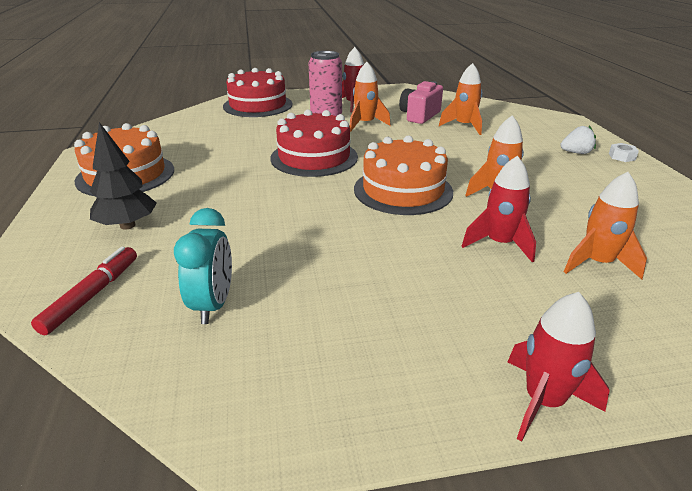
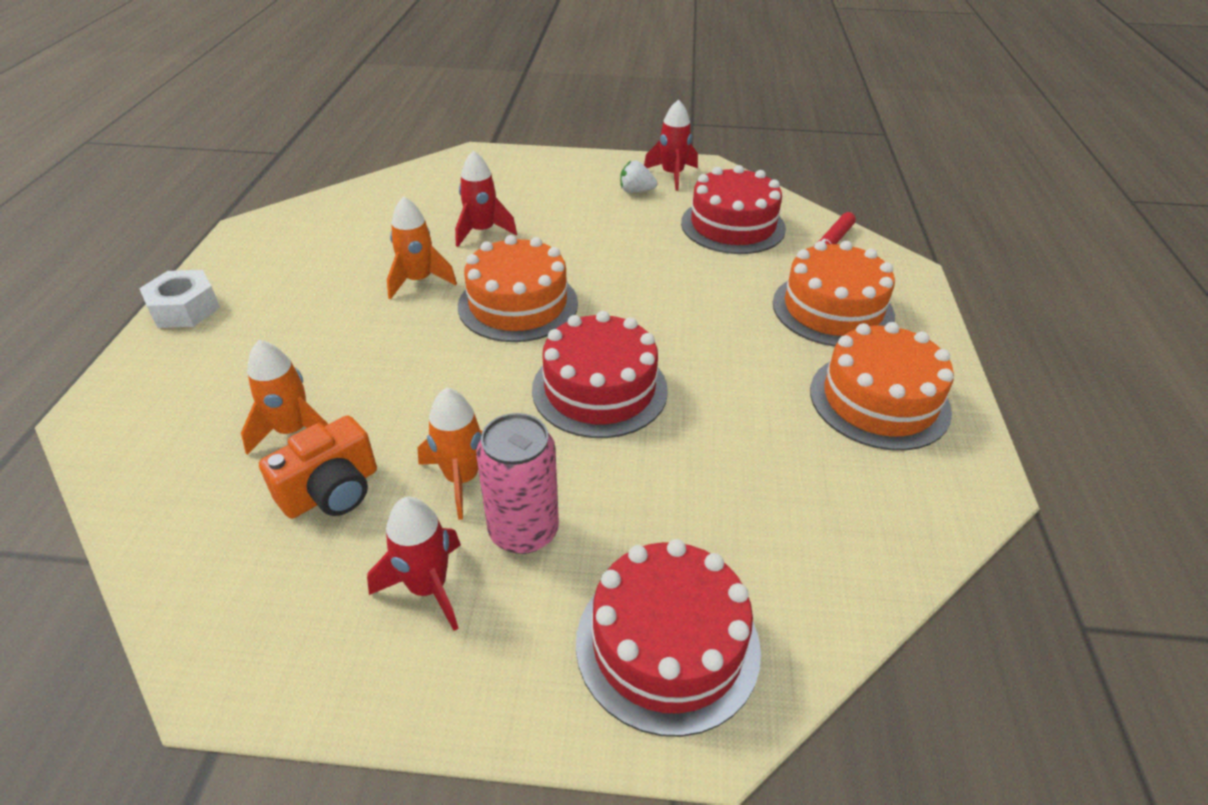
camera: 165 degrees left, 10 degrees up
black tree [90,122,157,230] -> orange cake [773,241,895,347]
turquoise clock [174,208,232,324] -> red cake [681,165,786,254]
pink camera [399,81,443,124] -> orange camera [259,415,377,519]
red rocket [508,292,610,442] -> red rocket moved to [644,99,698,191]
white strawberry [561,126,596,154] -> white strawberry moved to [620,161,657,193]
orange rocket [564,172,647,279] -> none
white nut [609,143,639,162] -> white nut [139,270,220,328], size x1.91

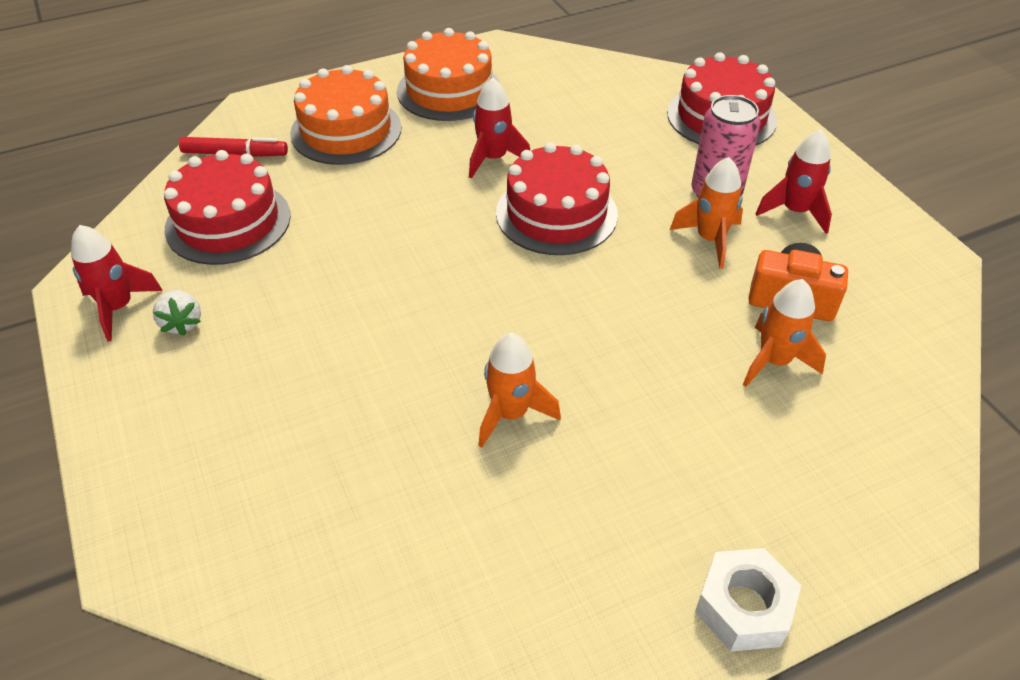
camera: 120 degrees left, 5 degrees up
red rocket [455,150,517,247] -> red rocket moved to [469,77,530,179]
orange cake [458,235,578,342] -> none

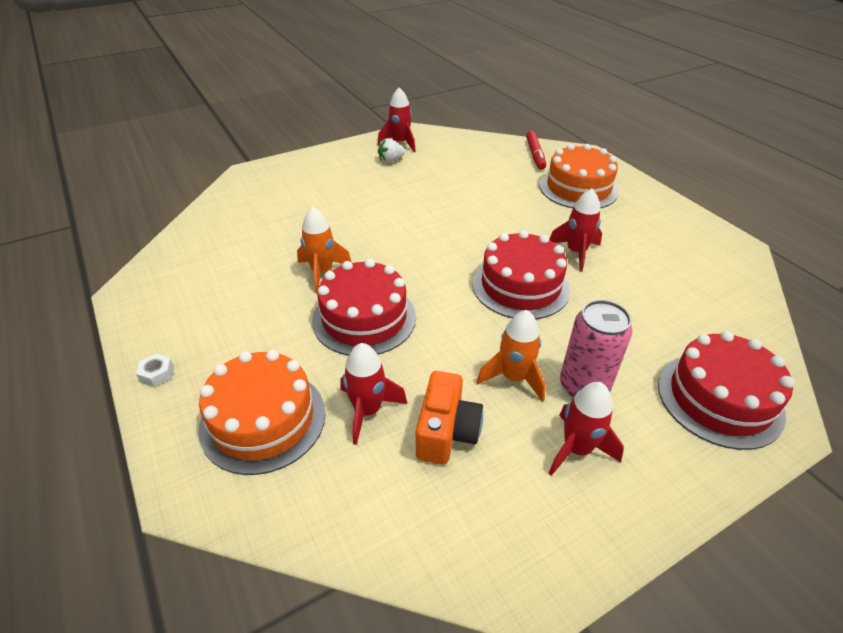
camera: 85 degrees right, 5 degrees down
red cake [164,150,291,265] -> red cake moved to [312,259,416,356]
orange cake [397,28,501,121] -> orange cake moved to [198,350,326,475]
white nut [695,548,801,652] -> white nut [136,353,174,387], size x0.52
orange rocket [743,279,826,387] -> red rocket [340,343,407,445]

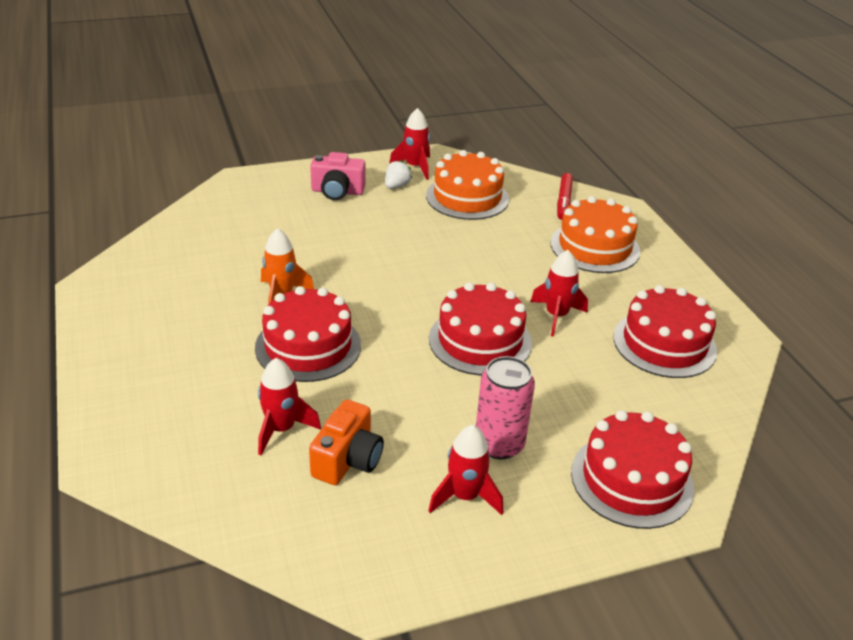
camera: 10 degrees right, 5 degrees down
white nut [136,353,174,387] -> none
orange cake [198,350,326,475] -> orange cake moved to [426,150,509,220]
white strawberry [378,138,405,163] -> white strawberry turned 135 degrees clockwise [385,160,412,189]
orange rocket [477,310,546,402] -> none
none -> pink camera [310,152,366,200]
none -> red cake [613,285,717,378]

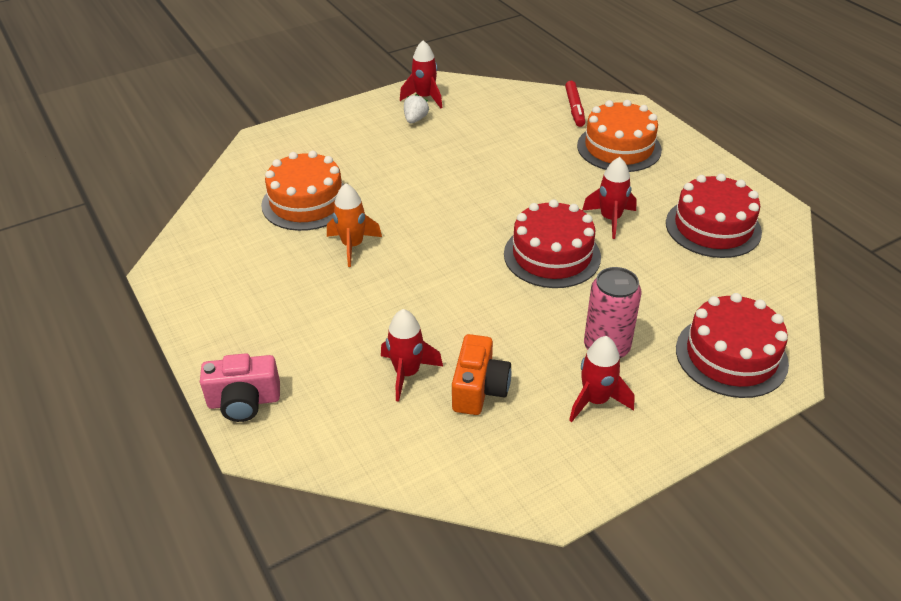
camera: 10 degrees left, 5 degrees up
red cake [255,286,361,382] -> none
pink camera [310,152,366,200] -> pink camera moved to [200,353,280,422]
orange cake [426,150,509,220] -> orange cake moved to [261,151,344,231]

